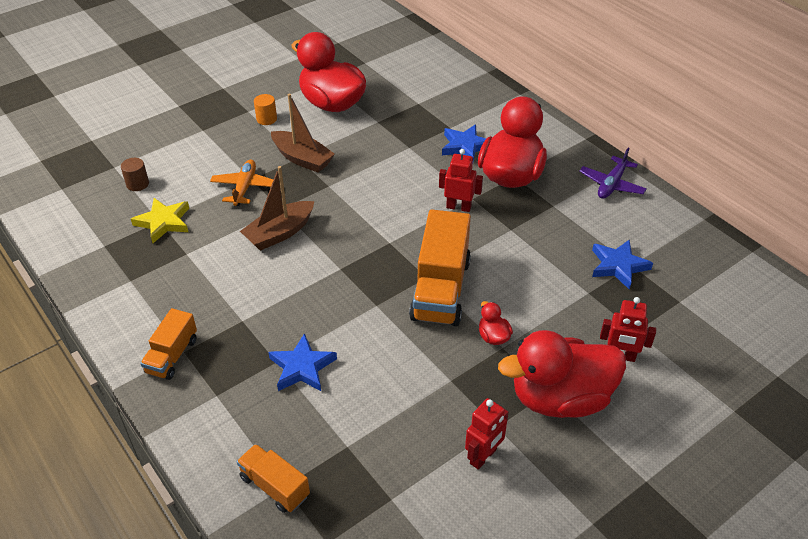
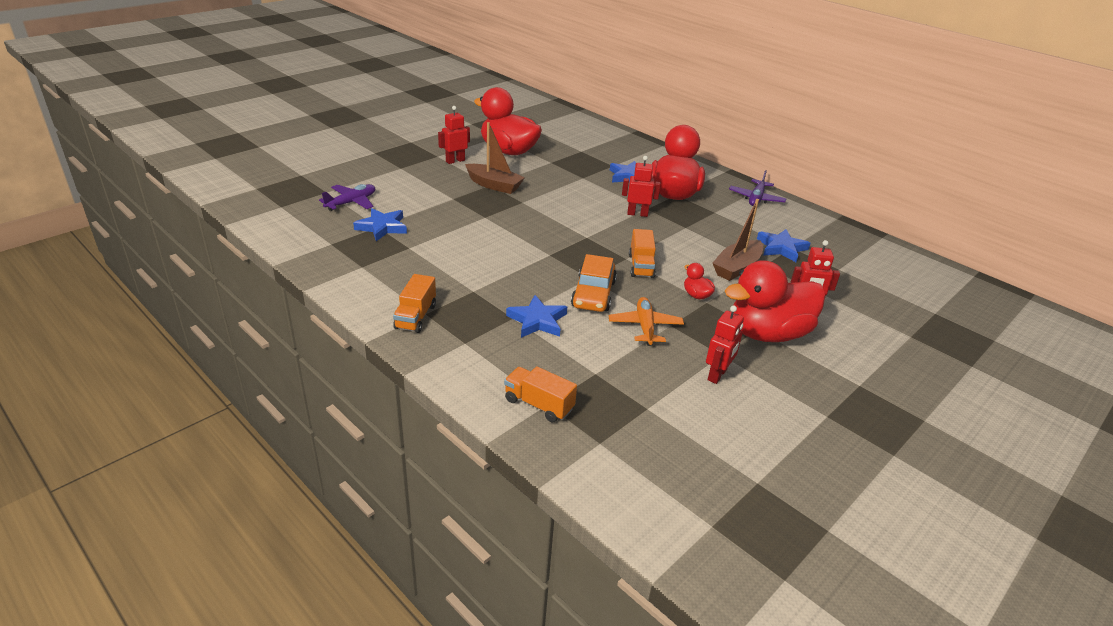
camera: 10 degrees left, 10 degrees down
brown cylinder [121,158,149,191] -> purple plane [319,184,375,211]
yellow star [131,198,189,243] -> blue star [353,208,407,241]
orange plane [210,159,274,206] -> orange plane moved to [609,297,684,346]
brown boat [240,166,314,251] -> brown boat moved to [713,199,763,281]
orange cylinder [254,94,277,125] -> red robot [438,106,470,164]
orange truck [409,209,471,326] -> orange truck [629,229,656,278], size x0.55
none -> orange car [571,254,617,312]

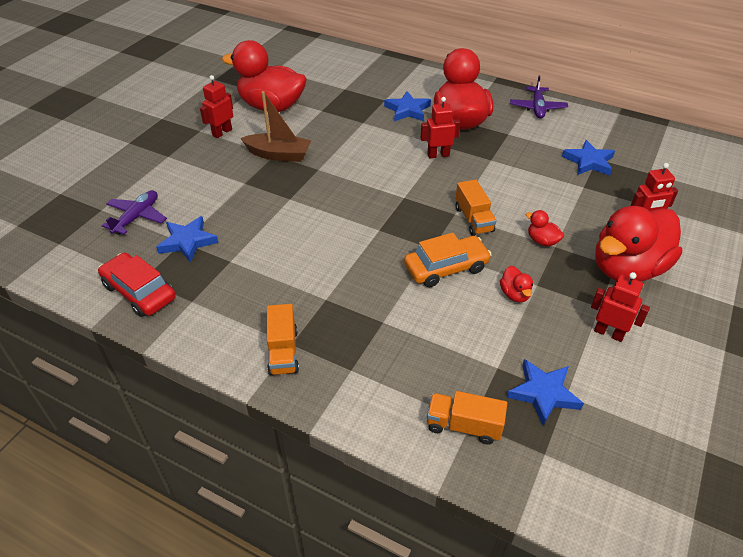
camera: 15 degrees left, 10 degrees up
blue star [506,295,567,338] -> blue star moved to [507,359,584,426]
orange car [571,254,617,312] -> orange car turned 105 degrees counterclockwise [404,233,492,287]
orange plane [609,297,684,346] -> red duck [500,266,533,302]
red robot [706,306,744,384] -> red robot turned 75 degrees counterclockwise [591,272,650,342]
brown boat [713,199,763,281] -> none
none -> red car [98,252,176,317]

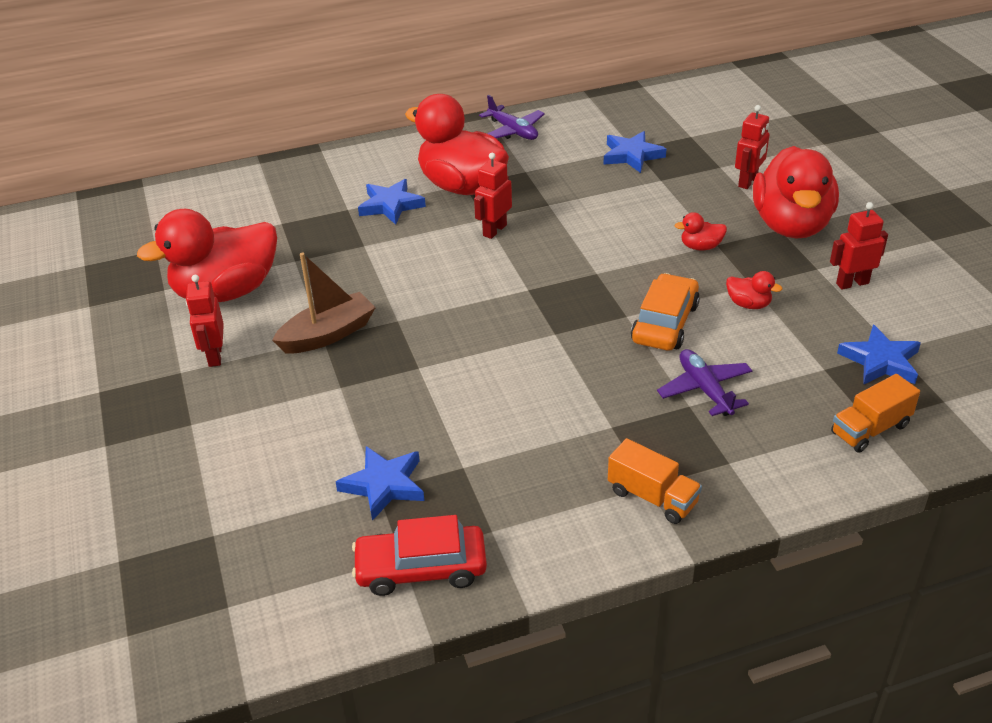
camera: 45 degrees left, 5 degrees down
purple plane [102,190,167,235] -> purple plane moved to [657,349,752,416]
orange truck [456,179,496,236] -> none

